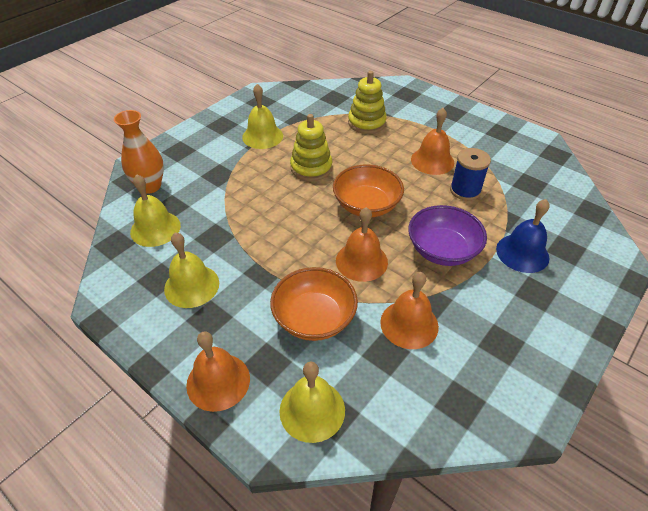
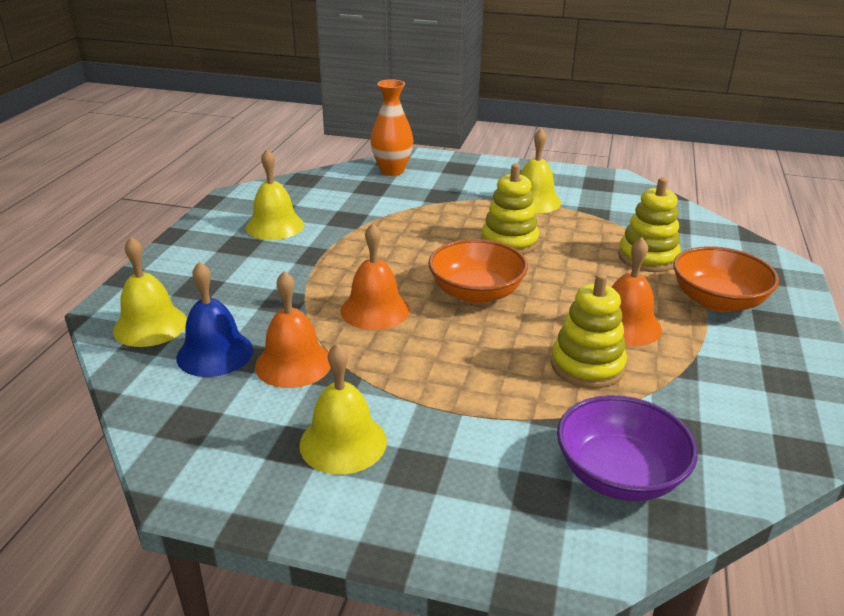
camera: 65 degrees right, 15 degrees down
yellow bell [130,174,181,247] -> yellow bell moved to [299,343,387,474]
orange bell [186,331,250,412] -> none
orange bowl [270,267,358,341] -> orange bowl moved to [673,246,779,312]
purple bowl [408,205,487,266] -> purple bowl moved to [557,395,698,501]
blue spool [450,148,491,201] -> yellow stacking toy [551,273,627,388]
blue bell [496,199,549,273] -> blue bell moved to [176,261,253,377]

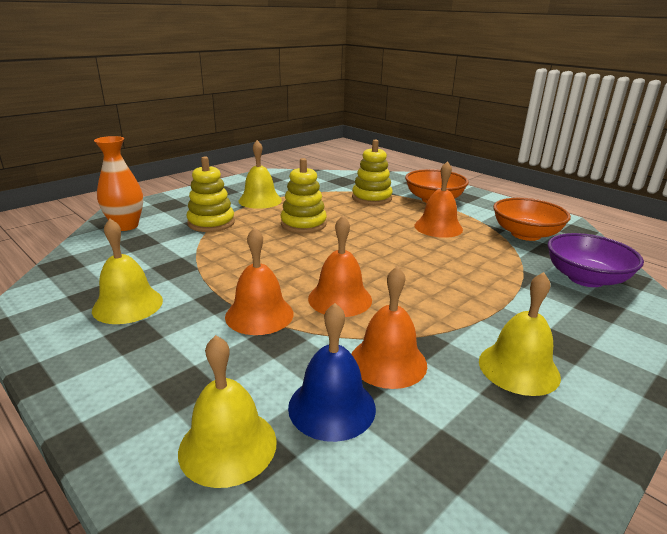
camera: 60 degrees left, 5 degrees down
orange bowl [428,239,528,304] -> orange bowl moved to [493,198,571,241]
yellow stacking toy [551,273,627,388] -> yellow stacking toy moved to [186,156,235,232]
none -> orange bell [225,227,294,335]

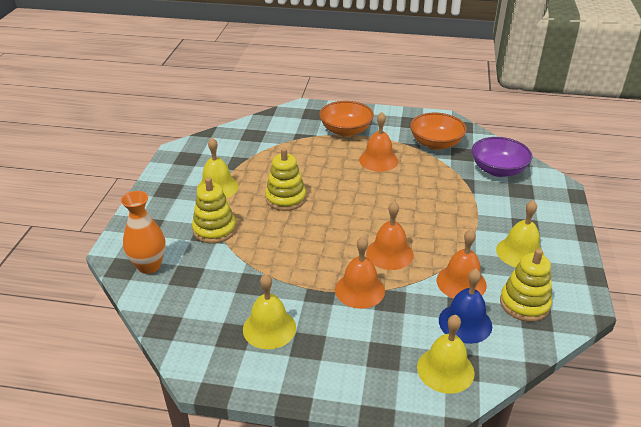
camera: 35 degrees left, 10 degrees up
yellow stacking toy [352,139,393,205] -> yellow stacking toy moved to [500,249,552,322]

